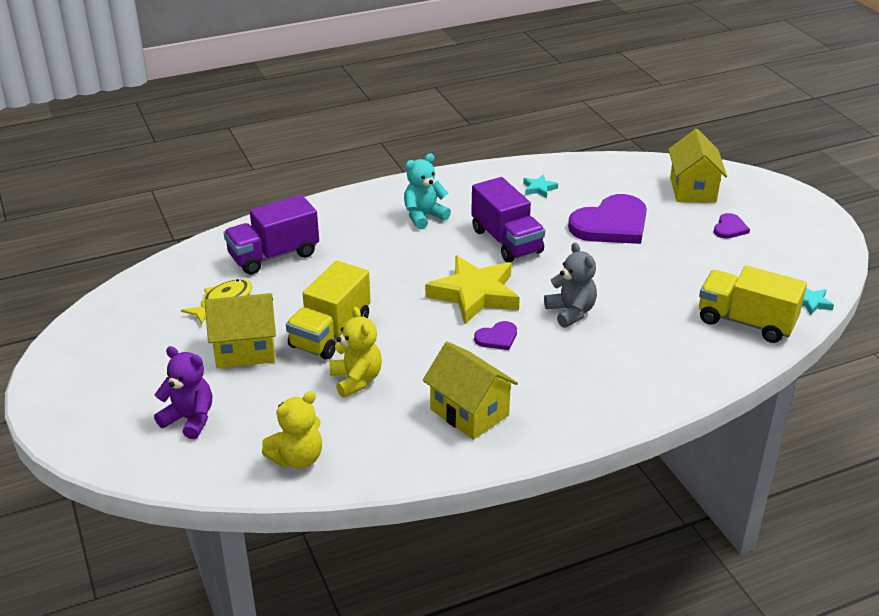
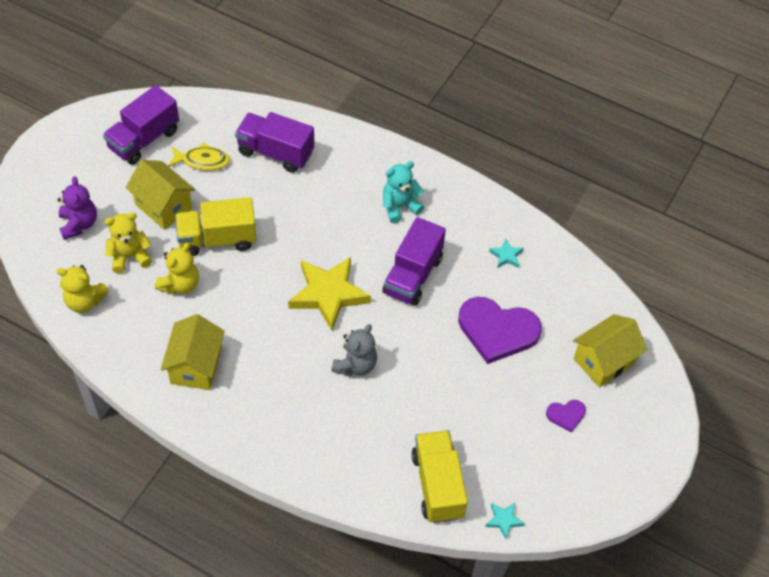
camera: 50 degrees right, 20 degrees up
turquoise teddy bear [404,153,451,230] -> turquoise teddy bear turned 45 degrees counterclockwise [383,161,424,224]
purple heart [474,321,517,350] -> none
none -> purple truck [103,85,179,165]
none -> yellow teddy bear [105,212,152,273]

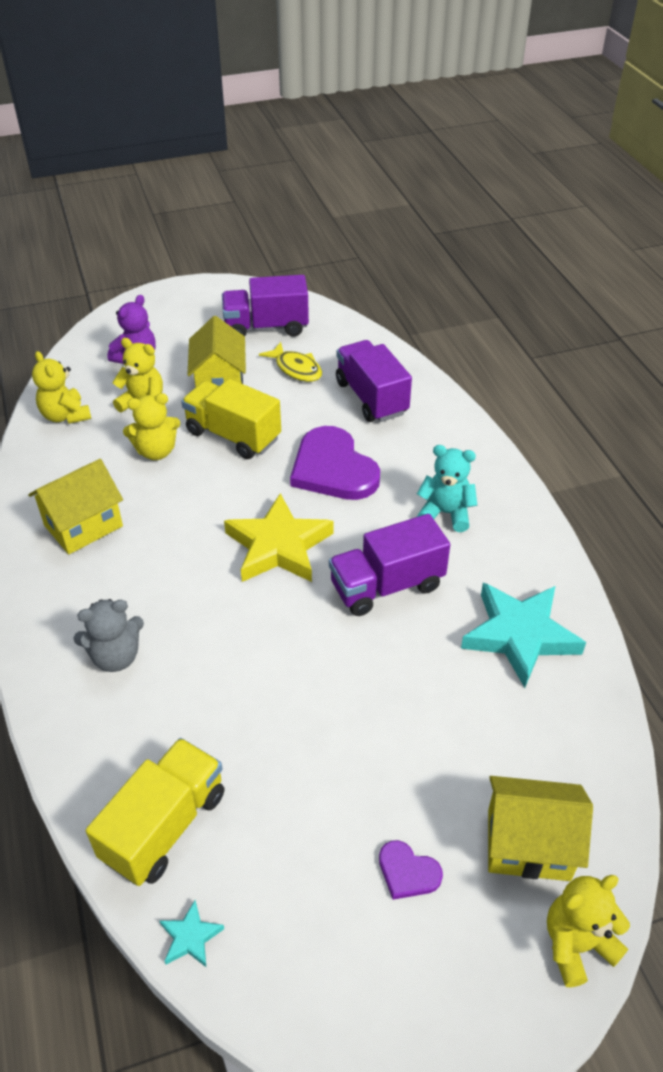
camera: 45 degrees right, 10 degrees down
grey teddy bear [331,324,377,376] -> grey teddy bear moved to [74,599,144,672]
purple heart [458,297,542,364] -> purple heart moved to [290,426,380,500]
turquoise star [489,238,523,268] -> turquoise star [461,583,586,688], size x2.33
none -> yellow teddy bear [547,875,630,987]

